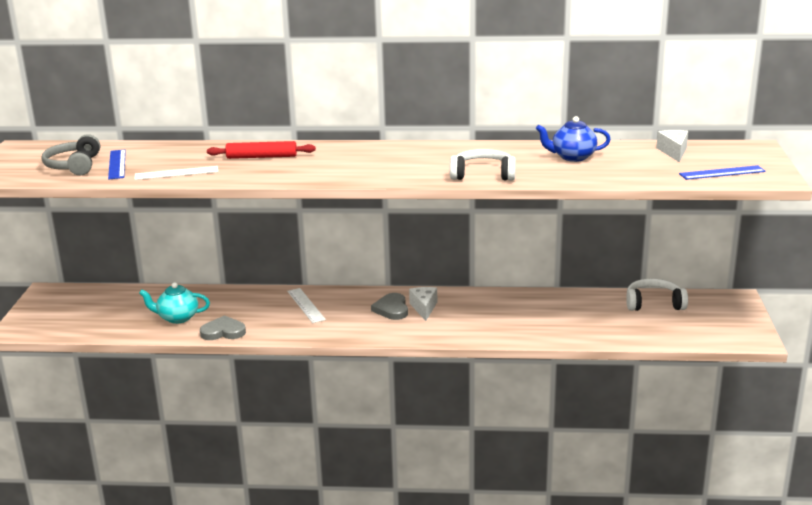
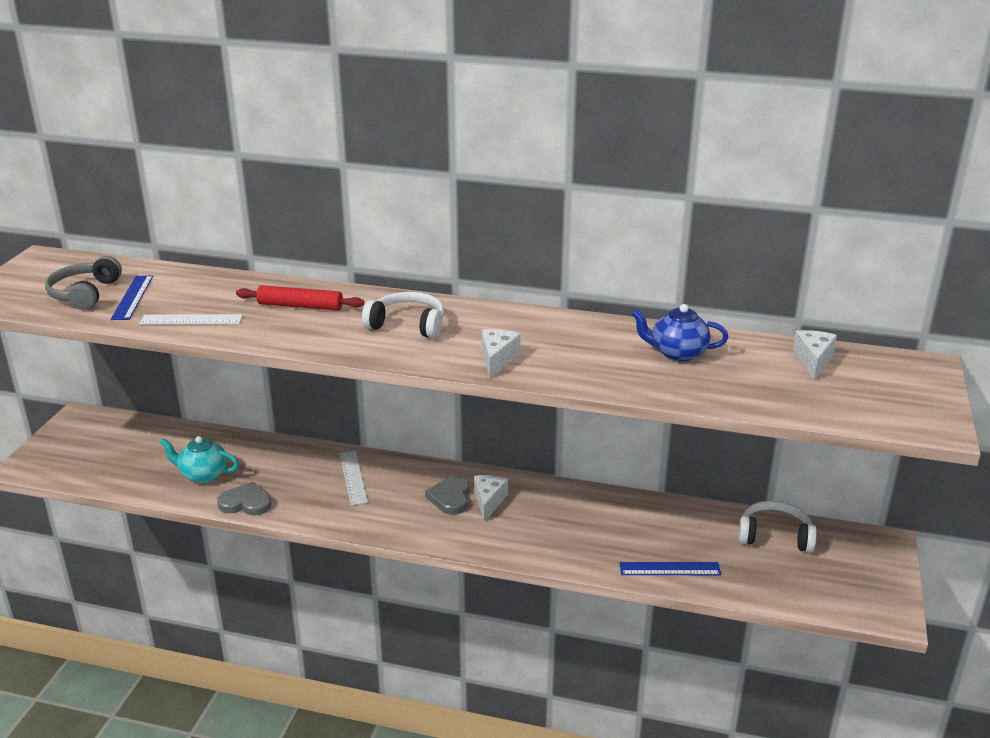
camera: 10 degrees right, 5 degrees up
white headphones [450,149,516,181] -> white headphones moved to [362,292,444,338]
blue ruler [679,165,766,180] -> blue ruler moved to [619,562,721,575]
none -> white cheese [482,329,521,378]

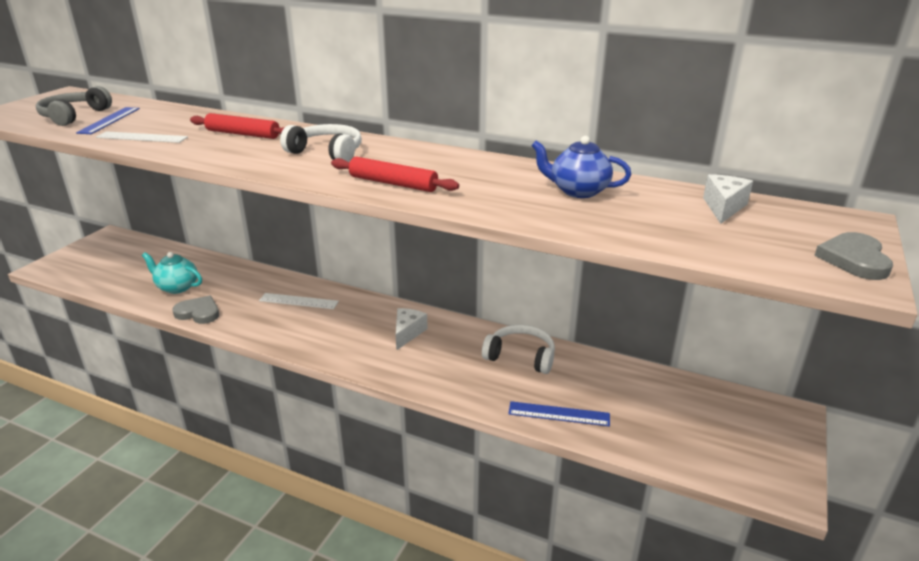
camera: 10 degrees right, 0 degrees up
white ruler [340,451,368,505] -> white ruler turned 75 degrees counterclockwise [259,293,339,309]
grey heart [425,476,470,515] -> grey heart moved to [814,232,893,280]
white cheese [482,329,521,378] -> red rolling pin [331,157,459,192]
white headphones [738,501,817,552] -> white headphones moved to [482,325,555,374]

